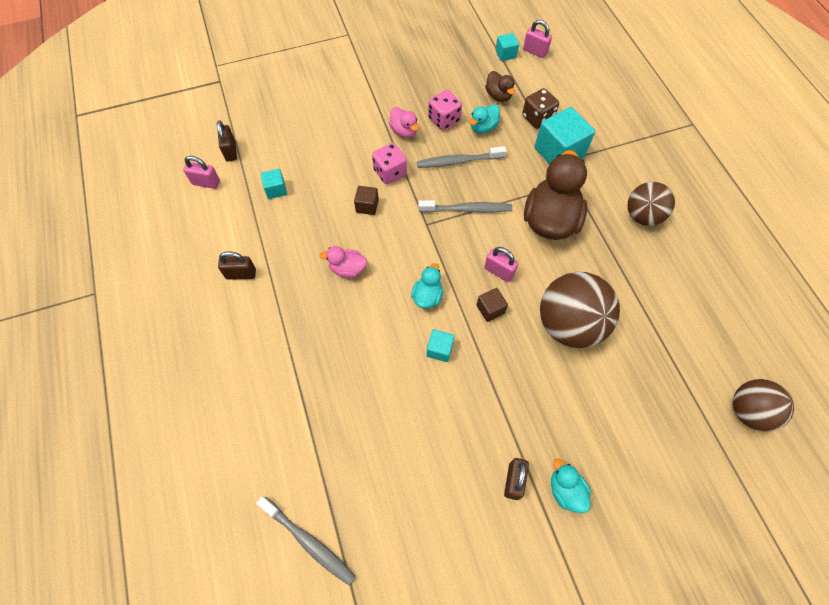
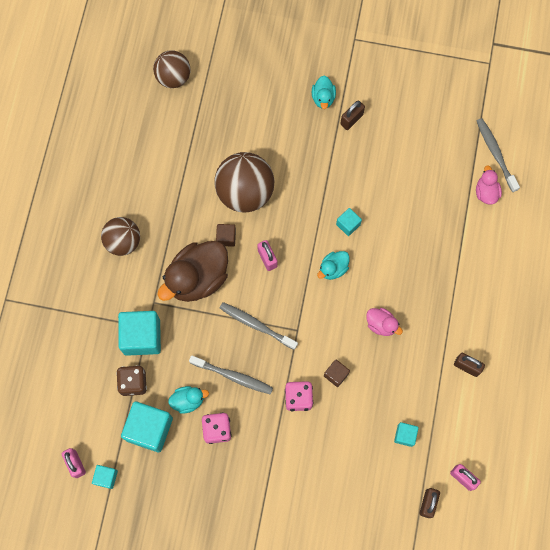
camera: 150 degrees left, 10 degrees up
pink duck [389,107,419,138] -> pink duck moved to [476,165,502,205]
brown cube [477,288,508,322] -> brown cube moved to [216,224,236,247]
brown duck [485,71,515,102] -> turquoise cube [121,401,173,452]

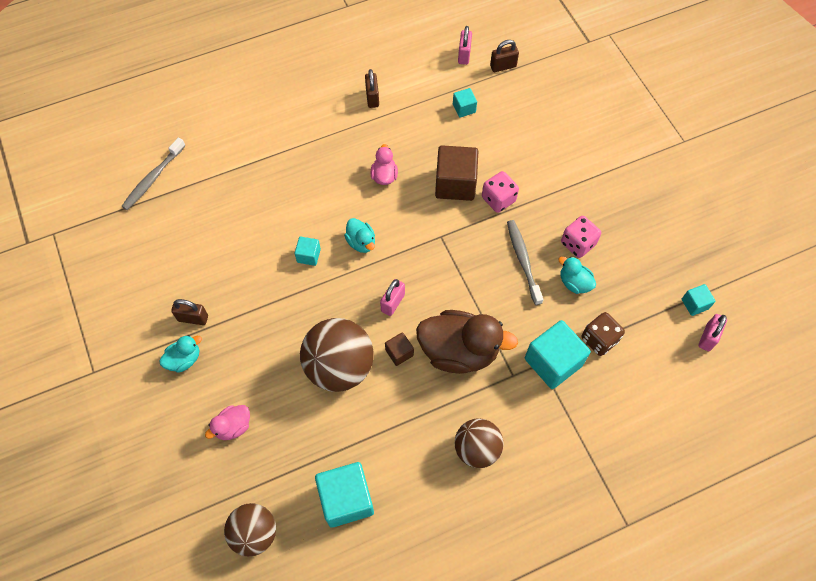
camera: 125 degrees left, 10 degrees down
turquoise cube [121,401,173,452] -> turquoise cube moved to [315,462,374,528]
grey toothbrush [220,302,298,350] -> none
turquoise duck [317,251,349,280] -> turquoise duck turned 45 degrees clockwise [344,218,375,253]
brown cube [324,359,350,387] -> brown cube [435,145,478,201], size x1.99
pink duck [476,165,502,205] -> pink duck moved to [205,405,250,440]

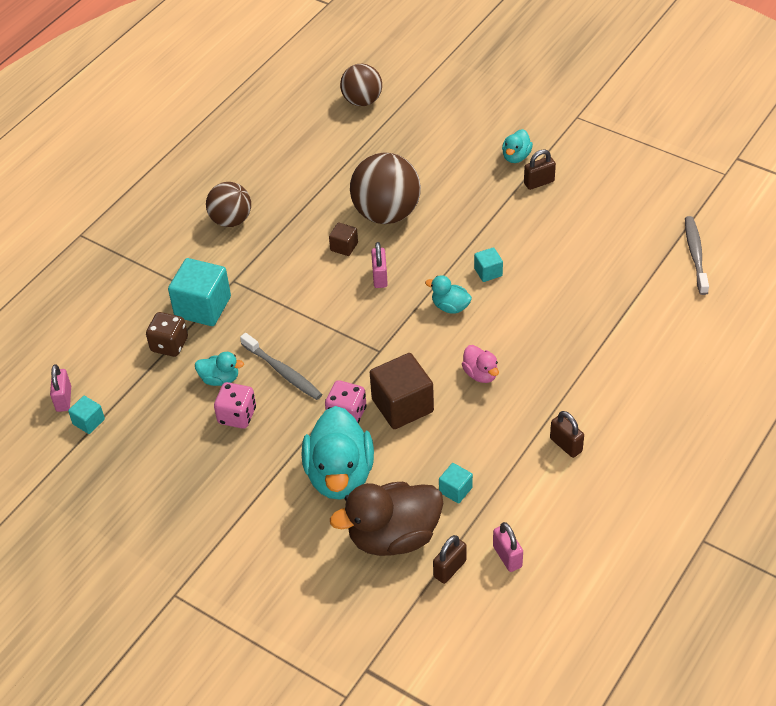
camera: 150 degrees right, 15 degrees down
pink duck [205,405,250,440] -> none
turquoise cube [315,462,374,528] -> none
brown duck [416,310,518,374] -> brown duck moved to [330,482,443,556]
none -> turquoise duck [302,406,374,500]

